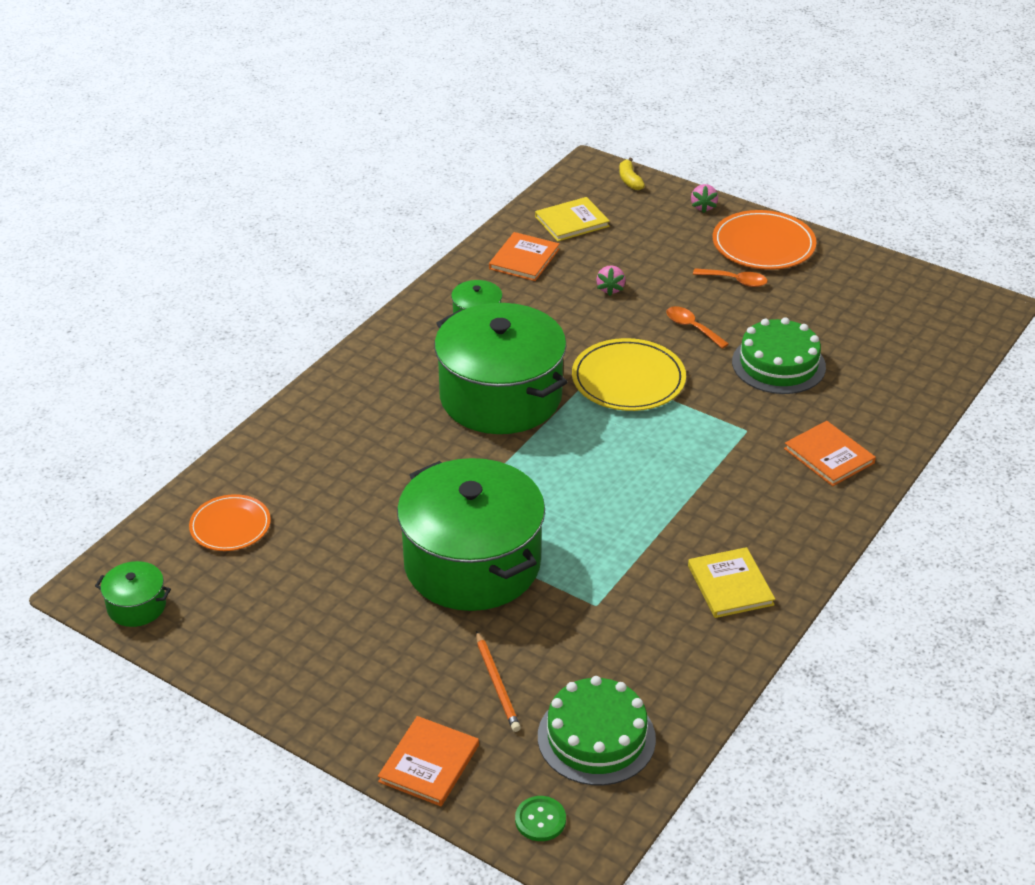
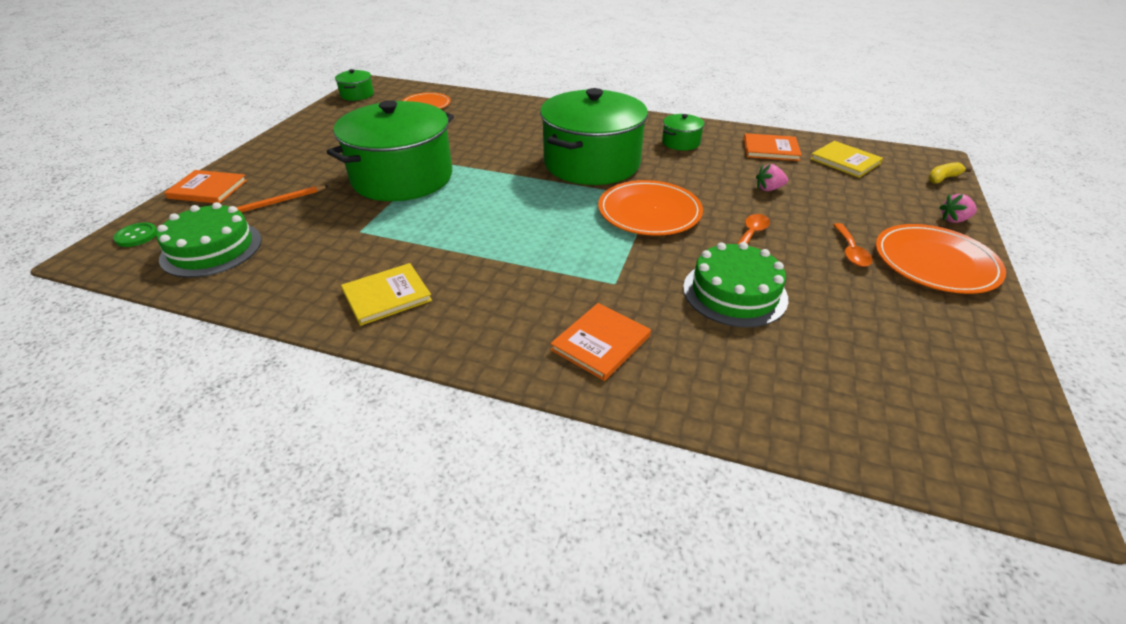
camera: 75 degrees right, 0 degrees up
yellow plate [572,338,686,411] -> orange plate [598,180,703,236]

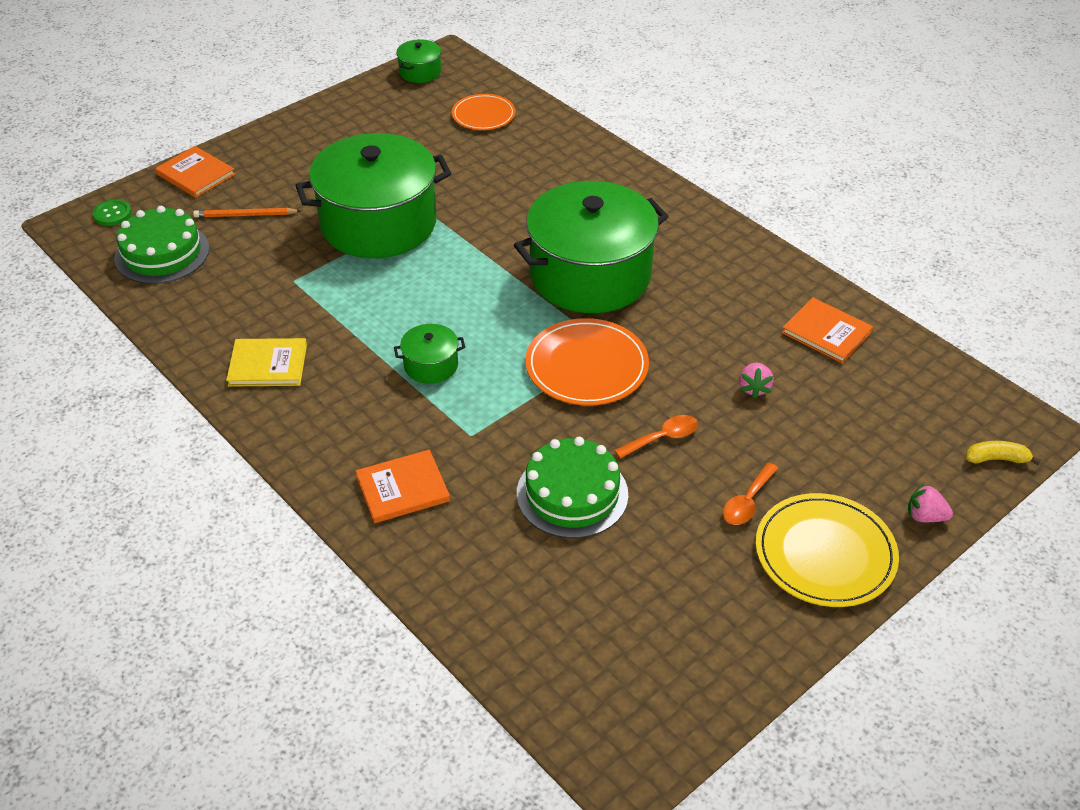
camera: 30 degrees right, 5 degrees up
green pot [662,114,704,150] -> green pot moved to [394,324,465,384]
pink strawberry [756,164,788,191] -> pink strawberry turned 105 degrees counterclockwise [739,363,774,399]
yellow book [810,141,883,178] -> none
orange plate [876,224,1006,294] -> yellow plate [756,493,899,607]

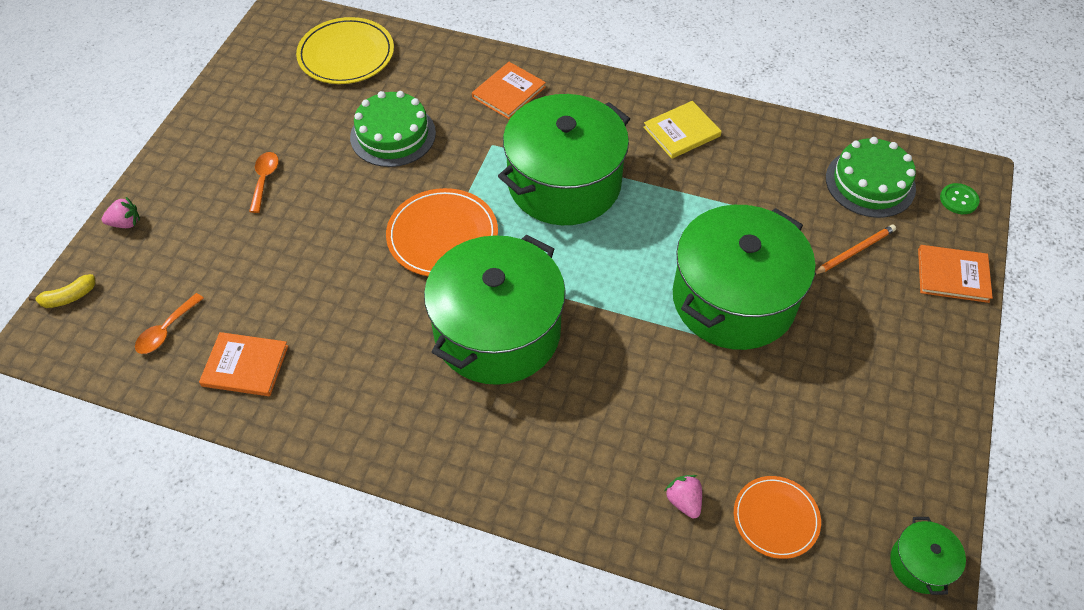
camera: 150 degrees right, 10 degrees up
green pot [394,324,465,384] -> green pot [498,94,630,225], size x2.40
orange spoon [614,415,698,459] -> orange spoon moved to [135,293,204,354]
pink strawberry [739,363,774,399] -> pink strawberry moved to [664,475,702,518]
yellow plate [756,493,899,607] -> yellow plate moved to [296,17,394,84]

